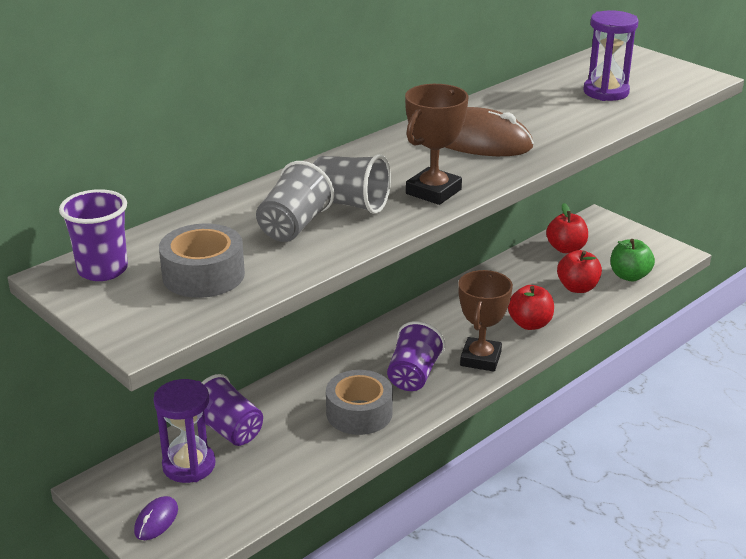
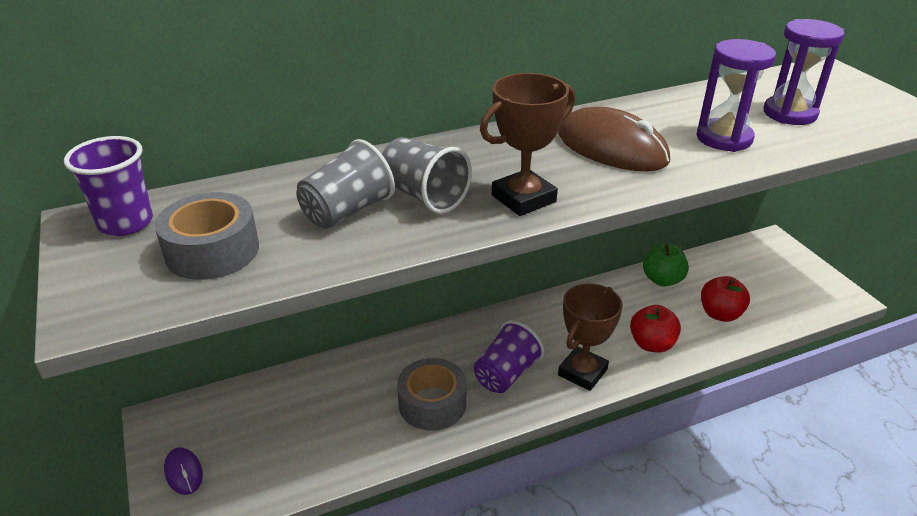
camera: 20 degrees right, 5 degrees up
purple mouse [134,496,178,540] -> purple mouse turned 75 degrees counterclockwise [164,447,203,495]
purple hourglass [153,379,216,483] -> purple hourglass moved to [696,39,776,152]
purple cup [201,374,263,446] -> none
red apple [546,203,588,253] -> none
green apple [610,239,655,281] -> green apple moved to [643,244,689,287]

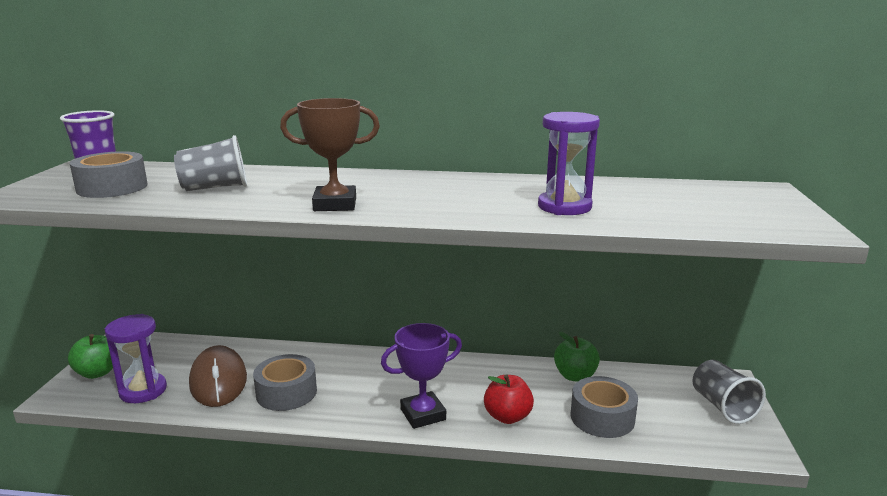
camera: 30 degrees right, 15 degrees down
purple mouse [164,447,203,495] -> green apple [68,334,113,379]
grey cup [382,137,472,214] -> grey cup moved to [693,360,766,424]
purple cup [474,320,544,393] -> none
brown mouse [558,107,670,171] -> brown mouse moved to [189,345,247,407]
brown trophy [558,284,623,391] -> purple trophy [381,323,462,429]
red apple [701,276,750,322] -> grey tape [570,376,638,438]
purple hourglass [763,19,845,125] -> purple hourglass moved to [105,314,167,403]

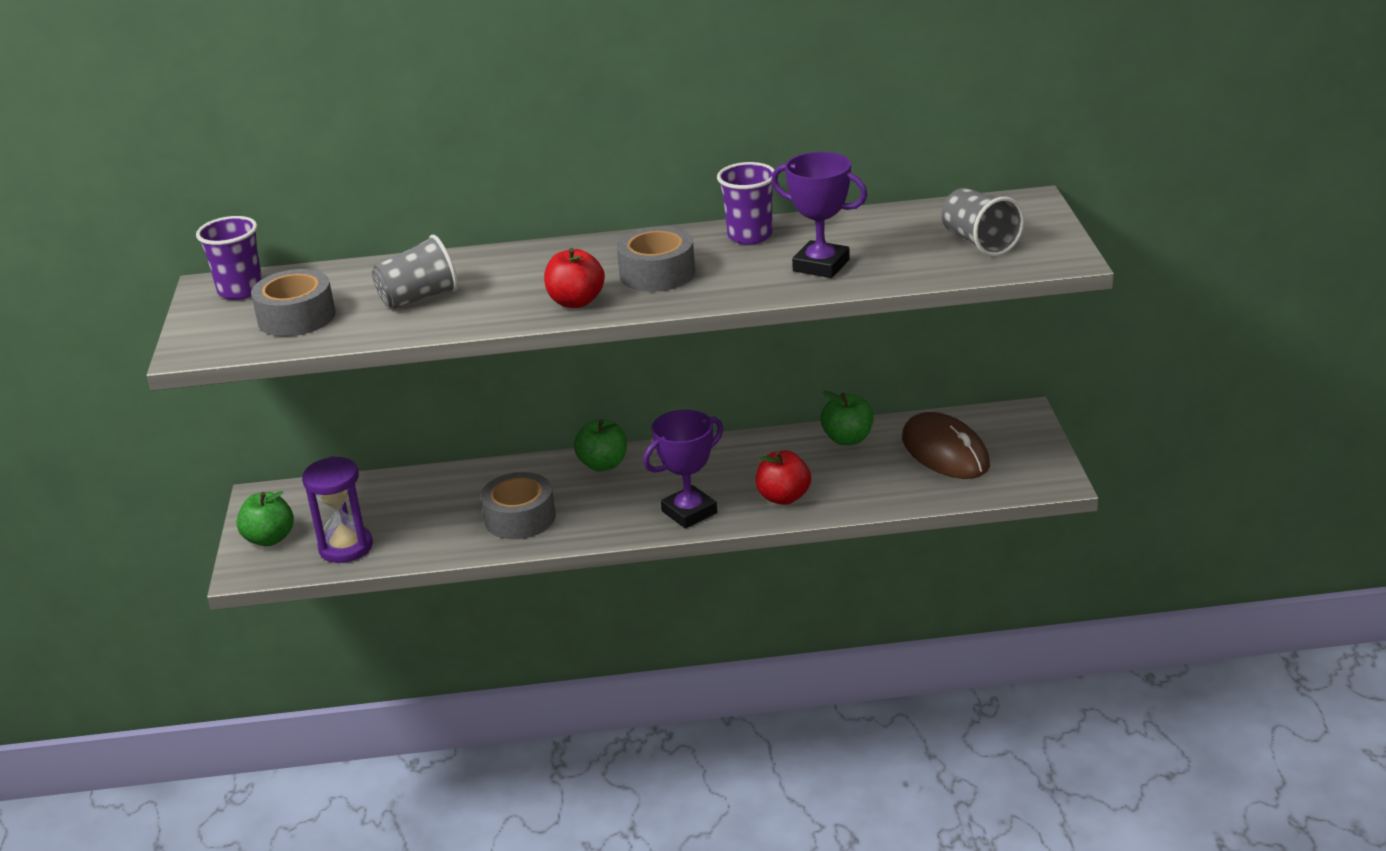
camera: 10 degrees left, 10 degrees up
brown mouse [189,345,247,407] -> brown mouse moved to [902,412,990,479]
brown trophy [280,98,380,211] -> red apple [544,248,605,308]
purple hourglass [538,112,600,215] -> purple trophy [771,152,867,278]
grey tape [570,376,638,438] -> grey tape moved to [617,226,695,292]
grey cup [693,360,766,424] -> grey cup moved to [942,188,1024,256]
none -> green apple [574,419,627,471]
none -> purple cup [717,162,775,245]

